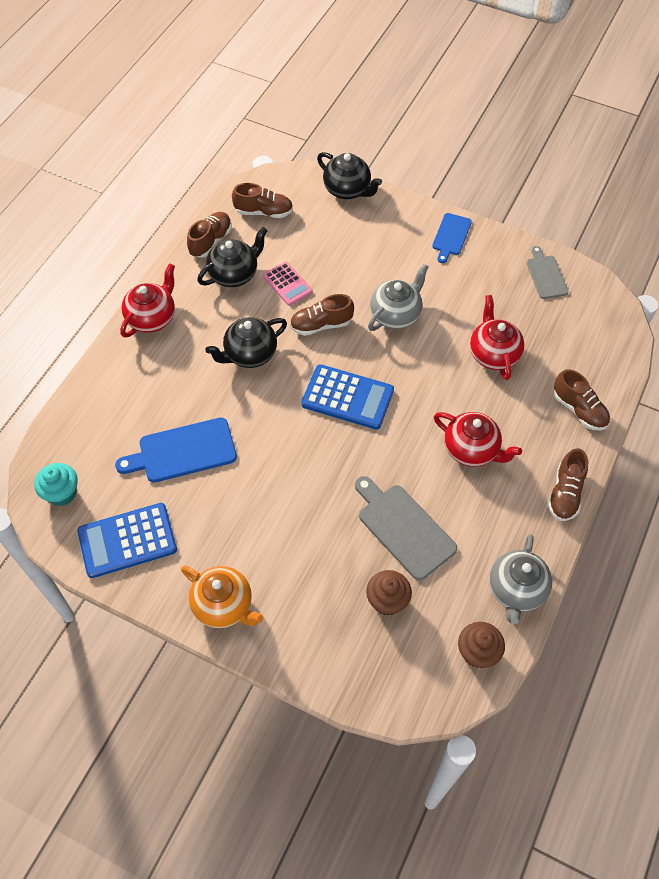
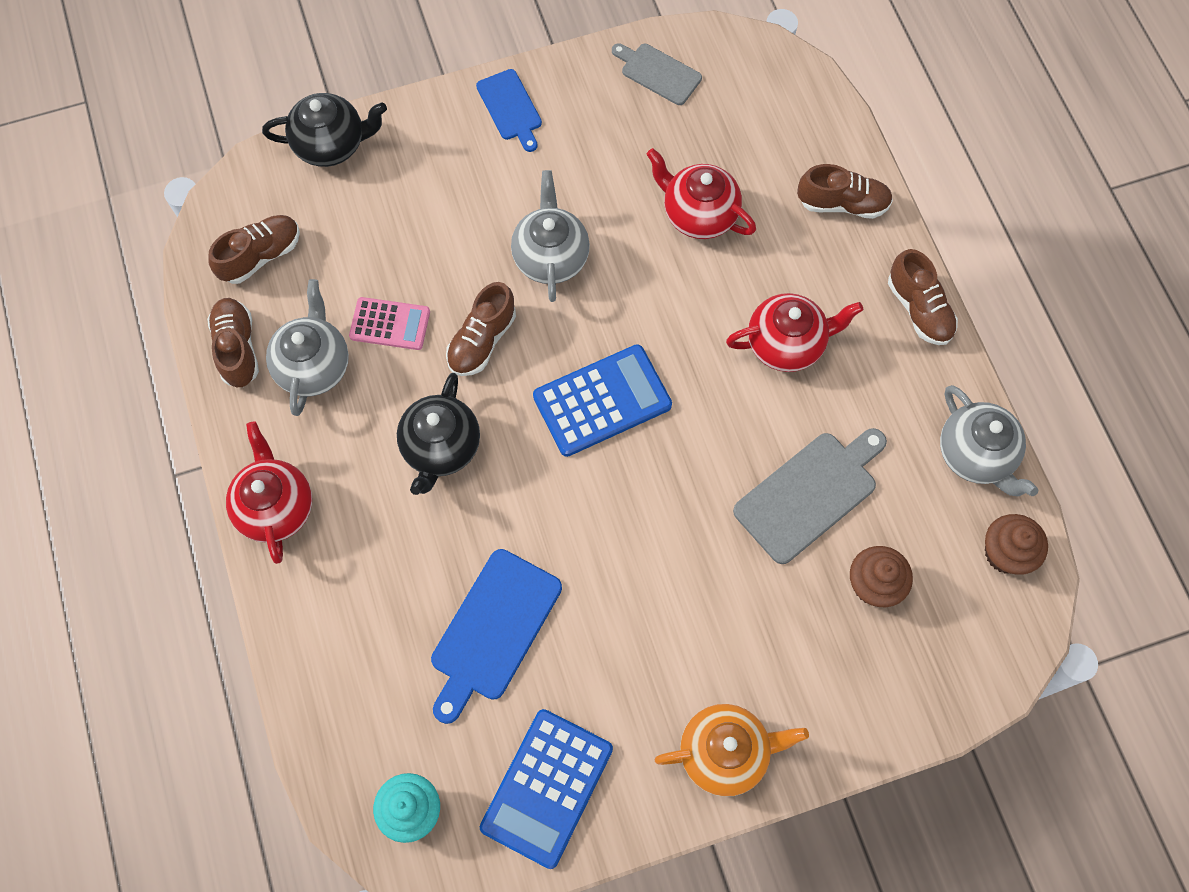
camera: 45 degrees left, 10 degrees up
black teapot [197,227,268,287] -> grey teapot [266,279,349,416]
grey cutting board [355,476,457,580] -> grey cutting board turned 135 degrees clockwise [733,428,887,564]

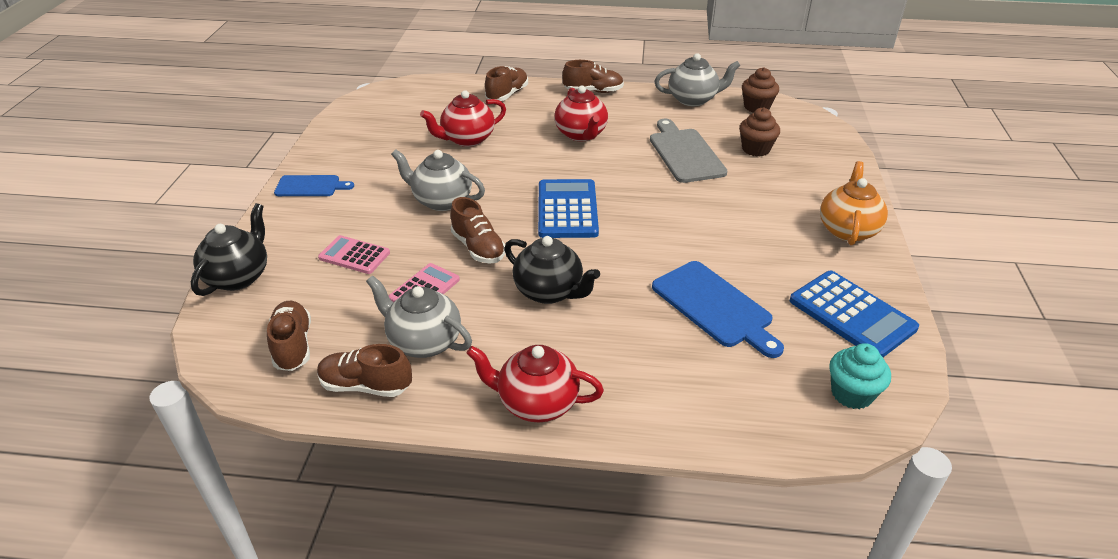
camera: 65 degrees left, 30 degrees down
grey cutting board [612,43,702,105] -> none
red teapot [726,293,863,372] -> red teapot turned 150 degrees clockwise [554,85,608,141]
none -> pink calculator [318,235,390,274]

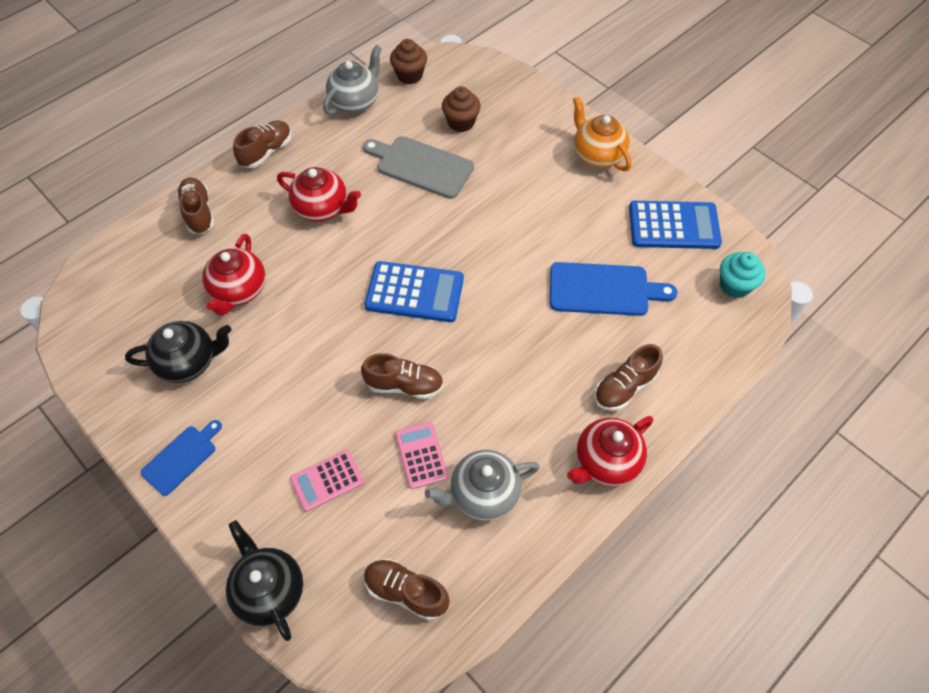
camera: 50 degrees left, 20 degrees up
brown shoe [317,344,412,397] -> brown shoe moved to [594,344,663,411]
grey teapot [391,149,485,211] -> none
black teapot [504,236,600,304] -> black teapot moved to [125,321,231,383]
blue calculator [538,179,599,238] -> blue calculator turned 150 degrees clockwise [365,261,464,322]

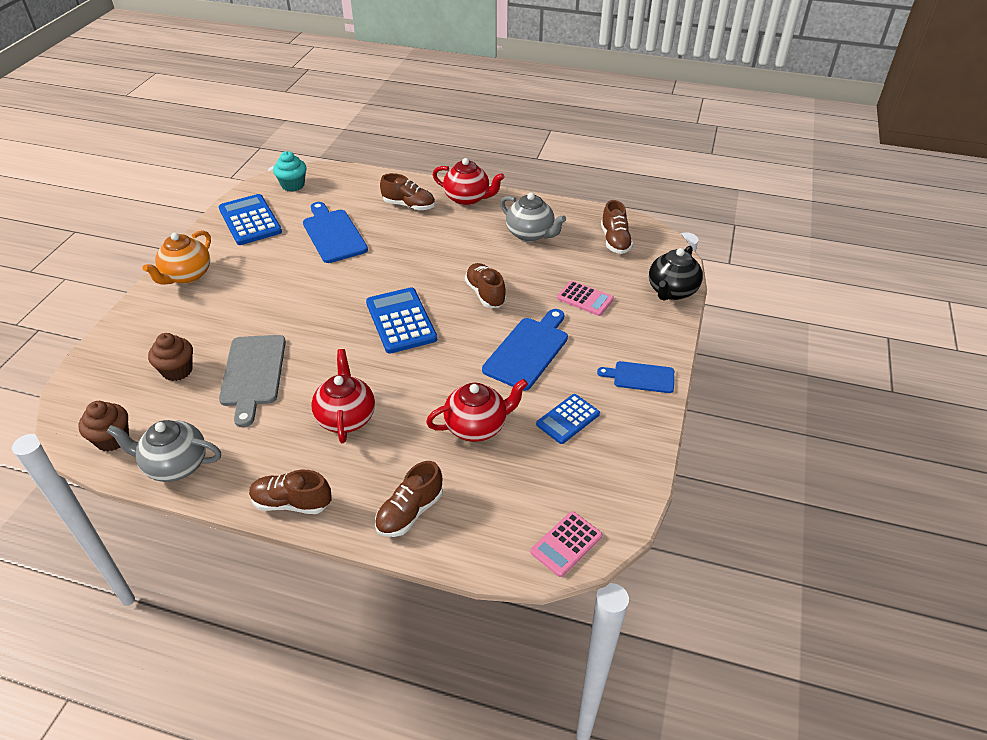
camera: 120 degrees left, 15 degrees down
black teapot [125,321,231,383] -> blue calculator [536,394,600,444]
pink calculator [395,422,448,489] -> pink calculator moved to [530,511,602,577]
none -> blue cutting board [482,309,568,391]

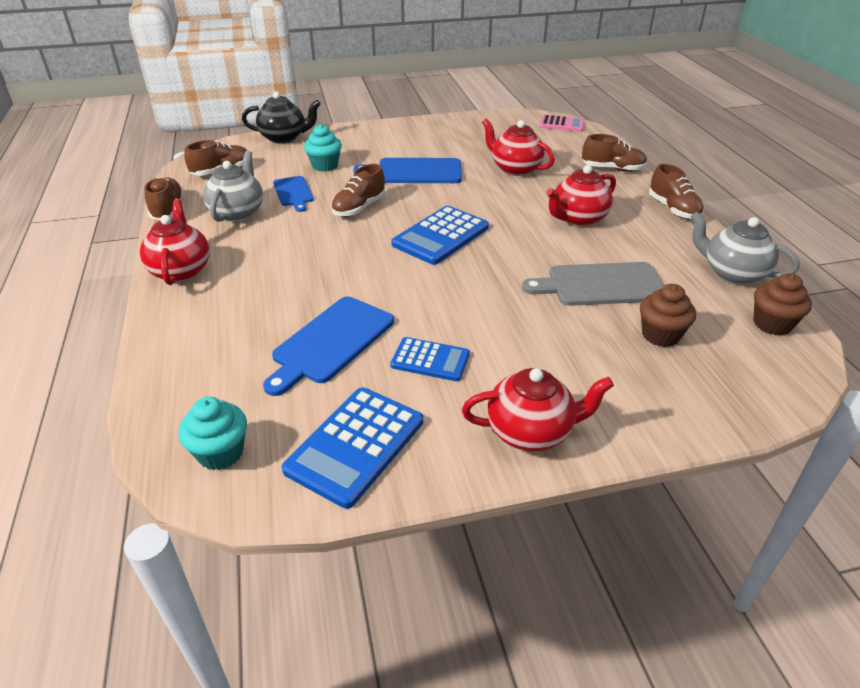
camera: 120 degrees left, 5 degrees down
grey teapot [106,420,221,482] -> grey teapot turned 150 degrees clockwise [690,212,800,285]
orange teapot [143,230,211,285] -> red teapot [462,368,614,451]
grey cutting board [219,335,286,427] -> grey cutting board turned 150 degrees counterclockwise [522,262,664,306]
brown shoe [380,173,435,210] -> brown shoe moved to [144,177,184,220]
blue calculator [536,394,600,444] -> blue calculator moved to [390,337,470,381]
pink calculator [557,281,614,316] -> turquoise cupcake [304,124,342,172]
blue cutting board [597,361,674,393] -> blue cutting board moved to [273,176,314,212]

